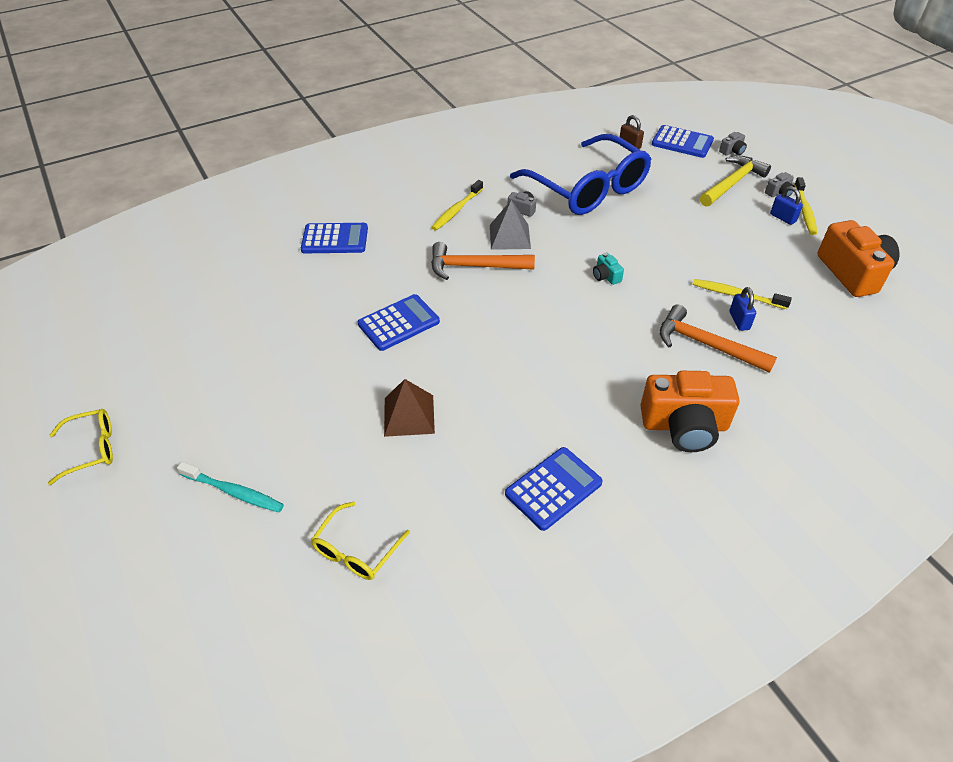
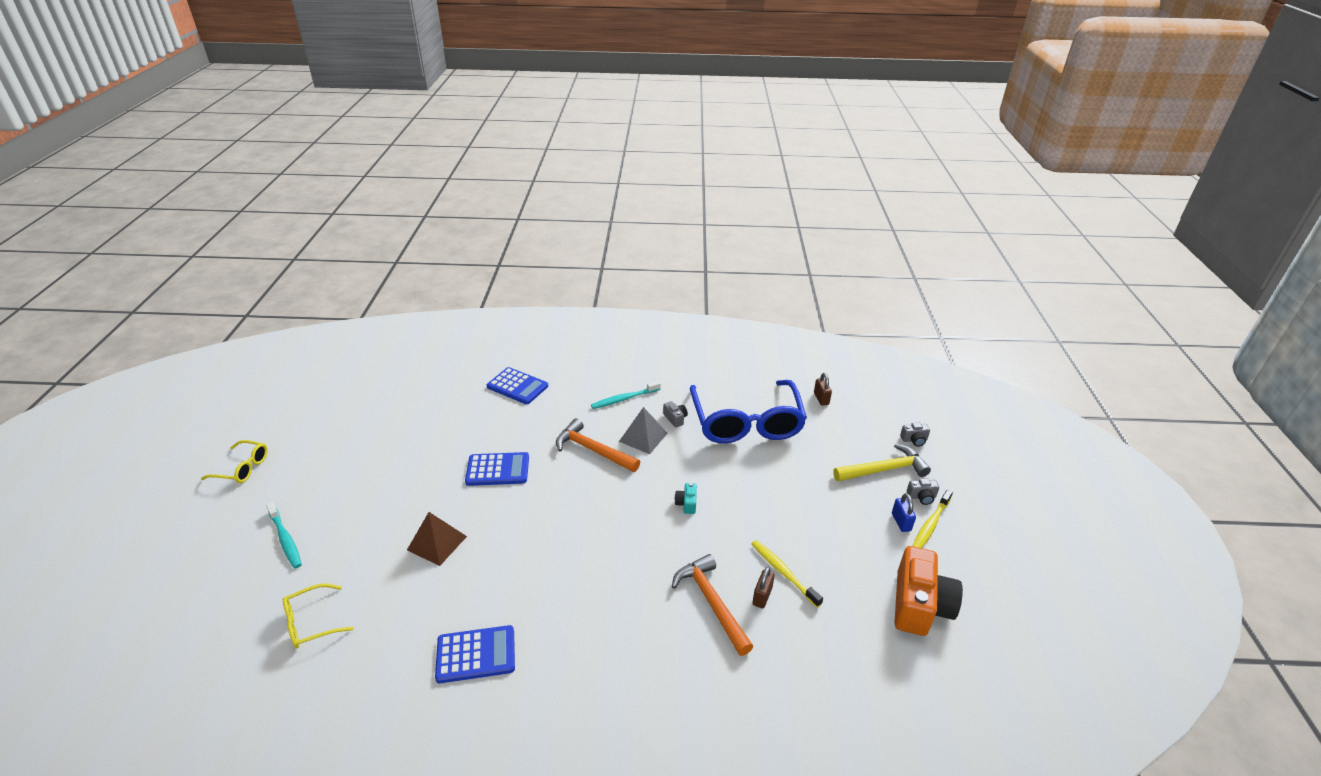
camera: 30 degrees right, 10 degrees down
yellow toothbrush [431,180,483,230] -> turquoise toothbrush [591,381,661,409]
orange camera [640,371,739,452] -> none
blue calculator [652,125,714,158] -> none
blue padlock [729,287,756,331] -> brown padlock [753,567,775,609]

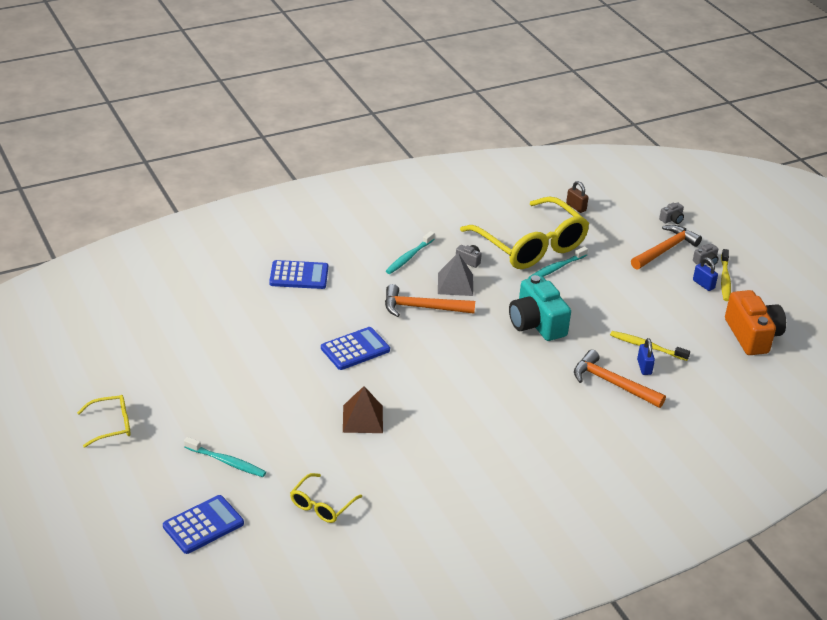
camera: 30 degrees left, 0 degrees up
blue calculator [435,625,515,683] -> blue calculator moved to [163,495,244,554]
turquoise camera [675,483,697,514] -> turquoise camera [509,275,571,341], size x2.37
blue glasses [690,380,807,443] -> yellow glasses [460,196,589,269]
brown padlock [753,567,775,609] -> blue padlock [637,338,655,375]
yellow hammer [833,443,931,481] -> orange hammer [631,225,702,270]
none -> turquoise toothbrush [528,246,588,279]

